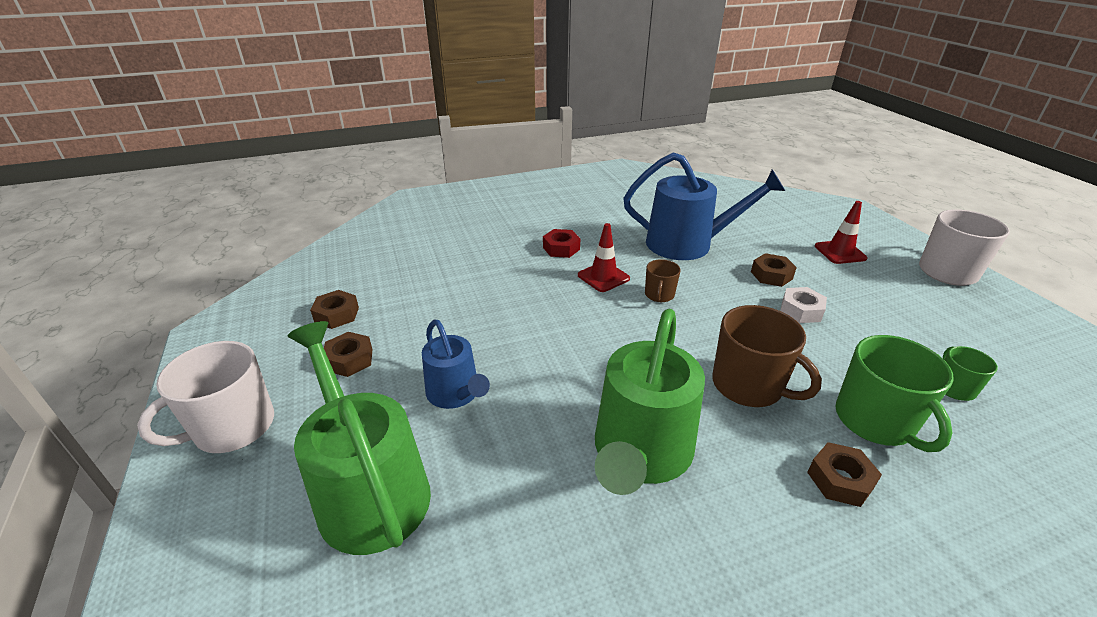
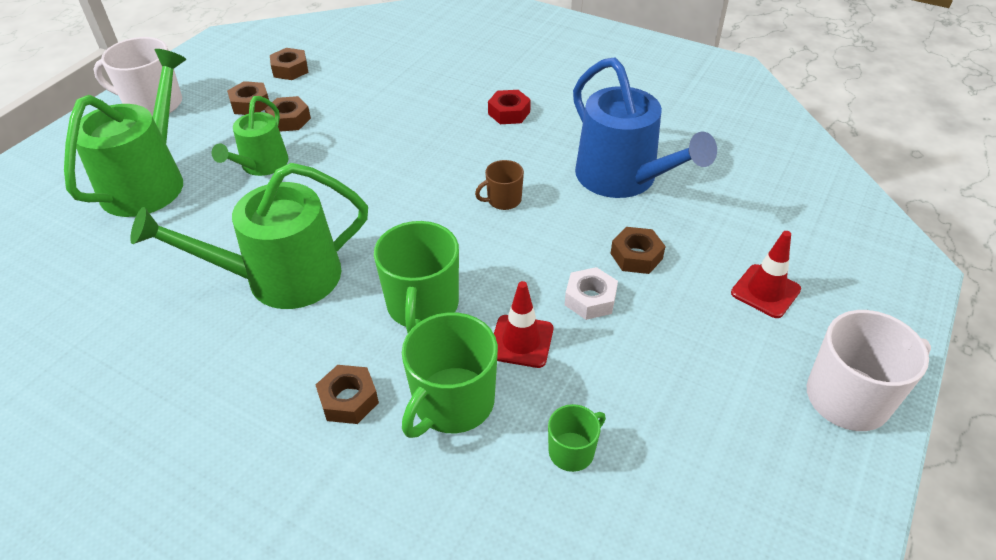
camera: 50 degrees right, 10 degrees up
blue watering can [422,319,490,409] -> green watering can [212,96,289,176]
red traffic cone [578,223,630,292] -> red traffic cone moved to [494,281,553,368]
brown mug [712,305,822,407] -> green mug [374,221,459,333]
none -> brown nut [264,96,311,132]

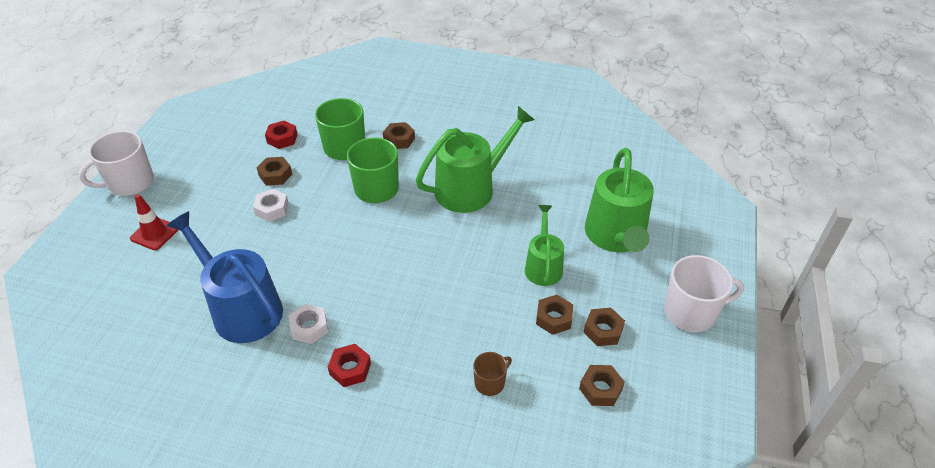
camera: 165 degrees right, 0 degrees up
brown mug [475,160,524,210] -> brown mug moved to [473,352,512,396]
red traffic cone [494,281,553,368] -> none
green mug [548,404,606,472] -> red nut [265,121,298,149]
brown nut [611,227,666,274] -> brown nut moved to [257,157,292,186]
none -> white nut [289,304,328,344]

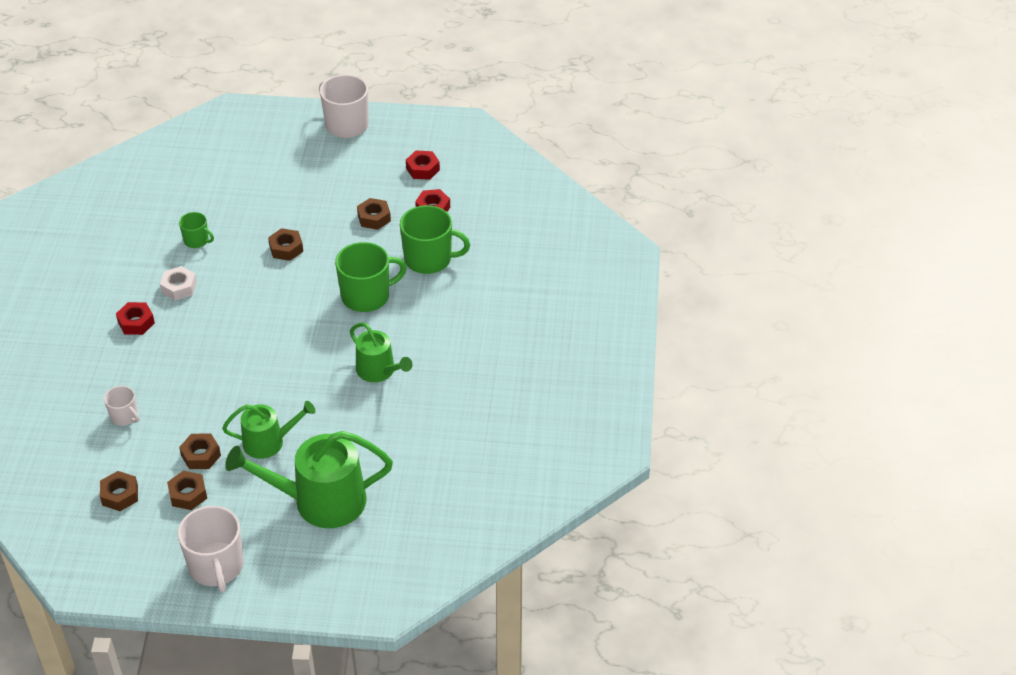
camera: 80 degrees right, 0 degrees up
red traffic cone [130,194,178,250] -> none
blue watering can [167,211,283,343] -> green mug [179,212,214,248]
white nut [253,189,289,222] -> none
brown nut [383,122,415,149] -> brown nut moved to [268,228,303,261]
green watering can [416,106,535,213] -> green watering can [350,322,412,382], size x0.59
brown mug [473,352,512,396] -> white mug [104,386,139,426]
none -> red nut [406,151,440,180]

